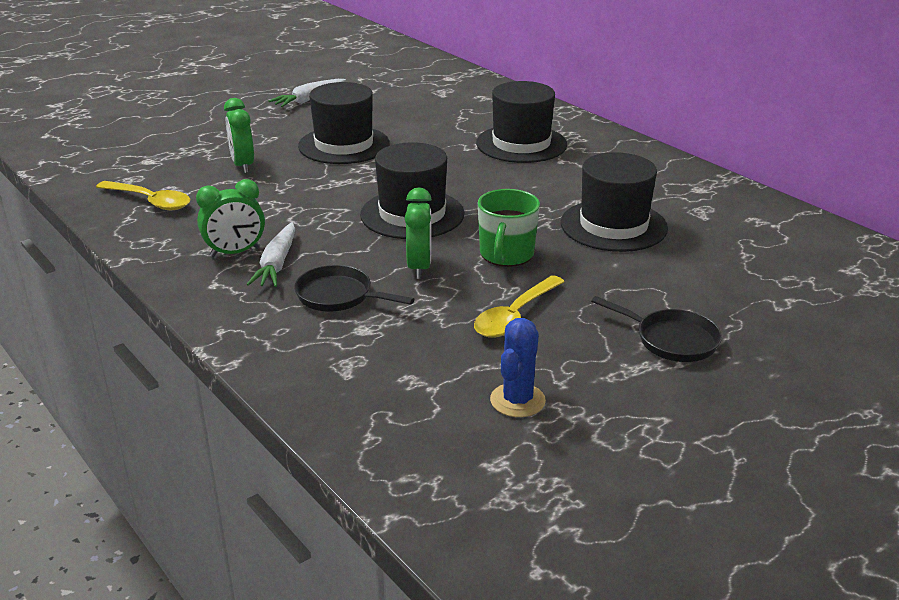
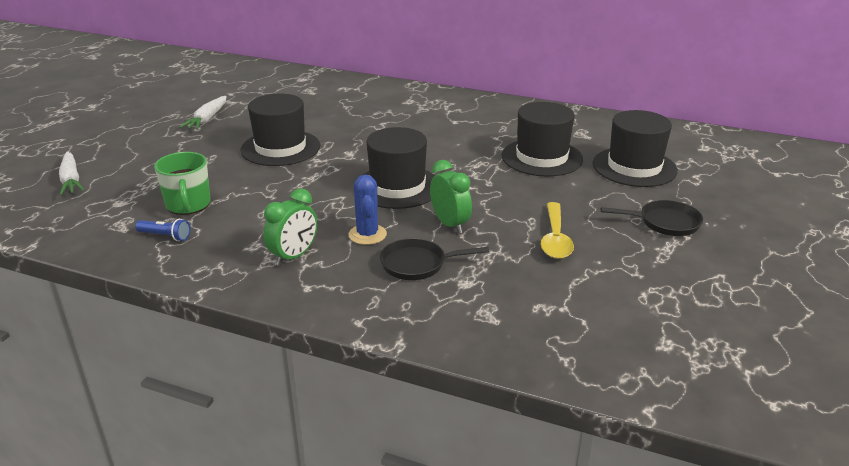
camera: 30 degrees left, 0 degrees up
yellow spoon [96,181,190,210] -> blue flashlight [135,219,190,241]
green clock [224,98,254,173] -> none
white carrot [246,222,295,287] -> white carrot moved to [59,151,85,195]
black hat [476,81,567,163] -> black hat moved to [593,110,678,187]
green mug [478,189,540,267] -> green mug moved to [154,152,211,215]
blue cactus [490,318,546,417] -> blue cactus moved to [348,175,387,245]

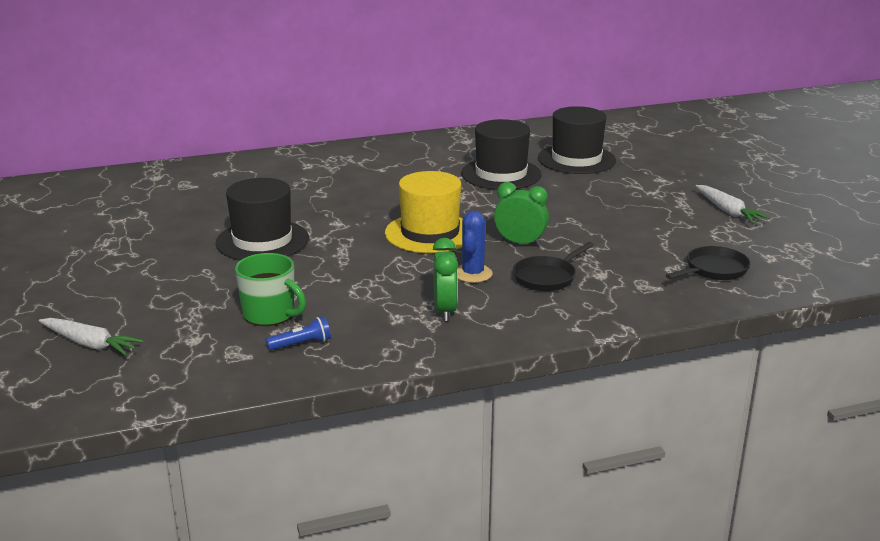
camera: 40 degrees left, 5 degrees down
white carrot [180,96,227,130] -> white carrot moved to [696,185,770,223]
blue cactus [348,175,387,245] -> blue cactus turned 60 degrees clockwise [457,211,493,283]
black hat [363,127,435,209] -> yellow hat [385,171,463,253]
yellow spoon [541,202,574,259] -> none
black pan [601,200,703,236] -> black pan moved to [666,246,751,280]

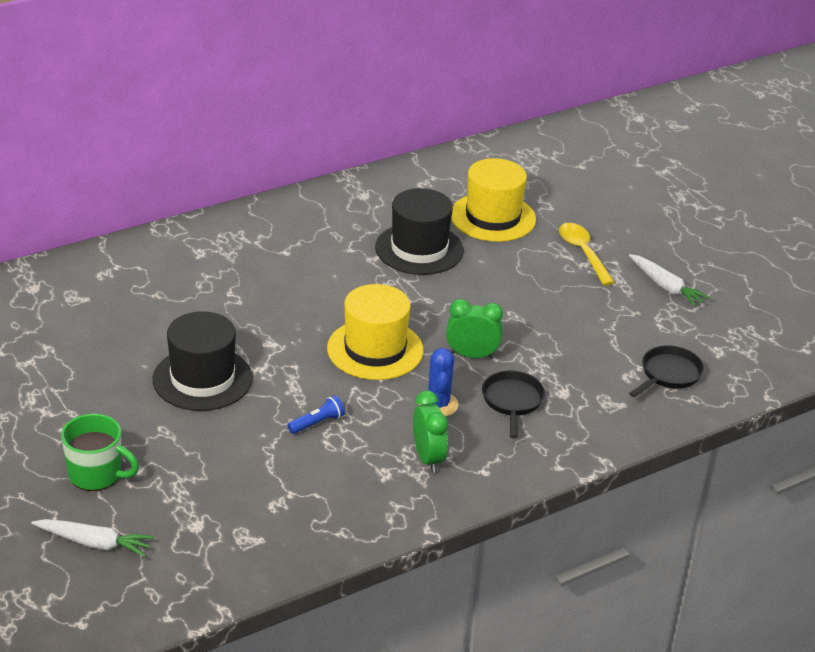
camera: 15 degrees left, 10 degrees up
green mug [235,253,306,326] -> green mug moved to [61,414,139,491]
blue flashlight [266,316,331,351] -> blue flashlight moved to [288,395,345,434]
black pan [513,242,594,291] -> black pan turned 150 degrees clockwise [482,371,545,439]
black hat [538,106,616,174] -> yellow hat [451,158,536,242]
none -> yellow spoon [559,223,615,285]

